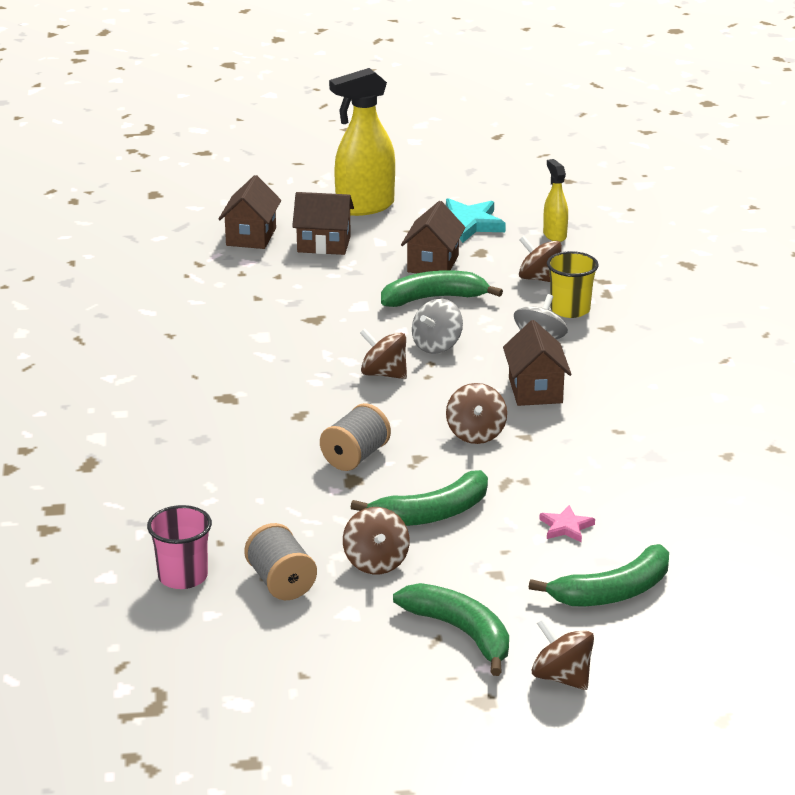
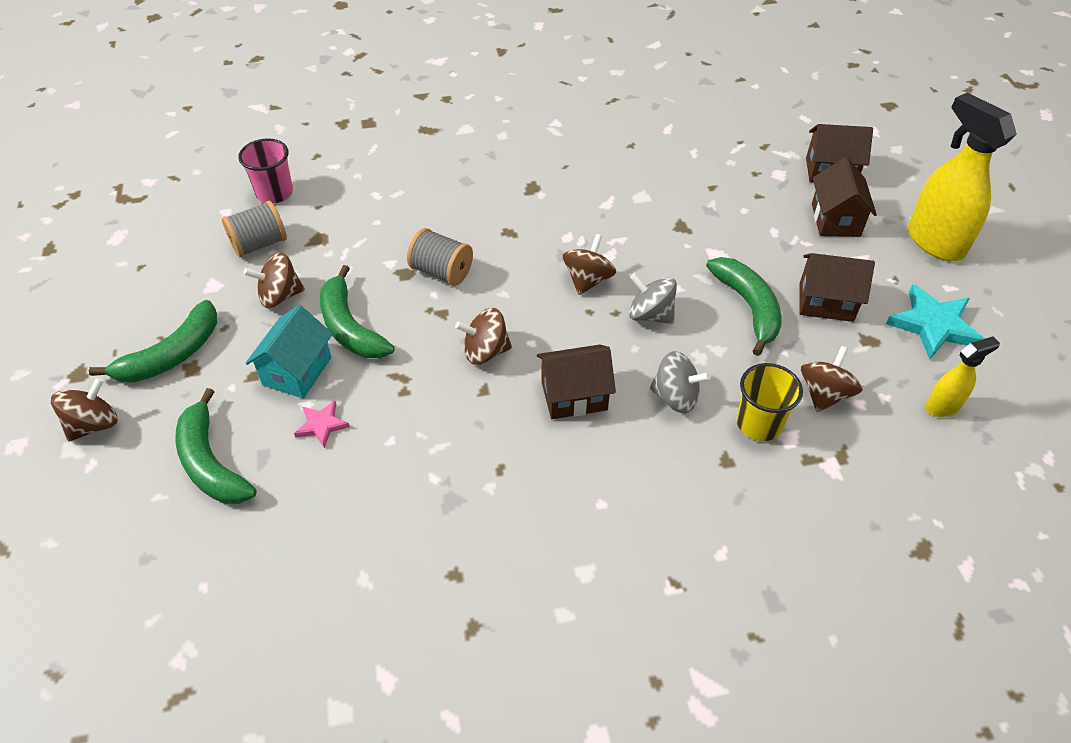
camera: 85 degrees right, 20 degrees up
none -> turquoise house [246,305,333,398]

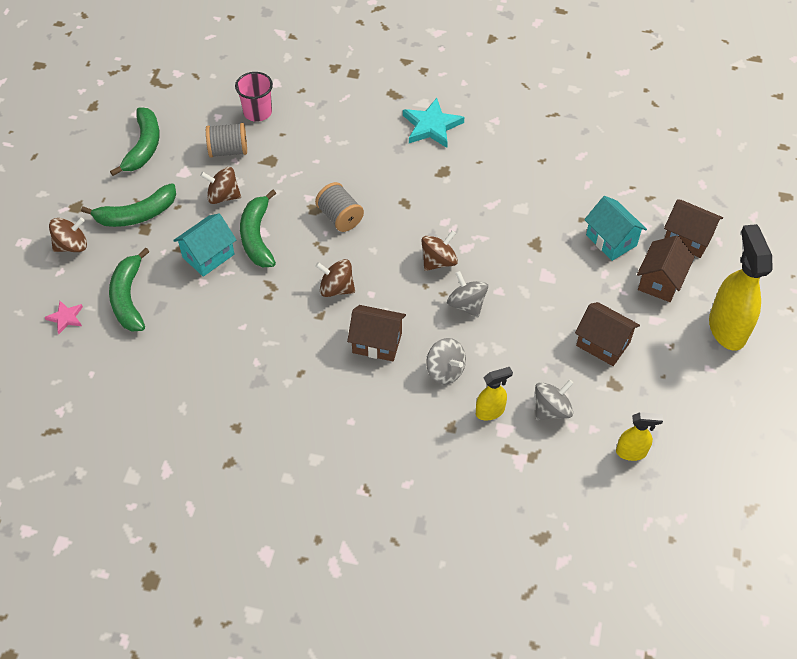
camera: 25 degrees right, 5 degrees up
pink star [294,401,350,448] -> pink star moved to [45,301,83,334]
green banana [706,257,781,356] -> green banana moved to [110,107,160,176]
yellow cup [737,363,803,441] -> yellow spray bottle [476,367,513,420]
brown spinning top [801,346,862,412] -> grey spinning top [535,380,574,420]
turquoise star [886,284,984,360] -> turquoise star moved to [403,98,464,148]
none -> turquoise house [584,196,647,261]

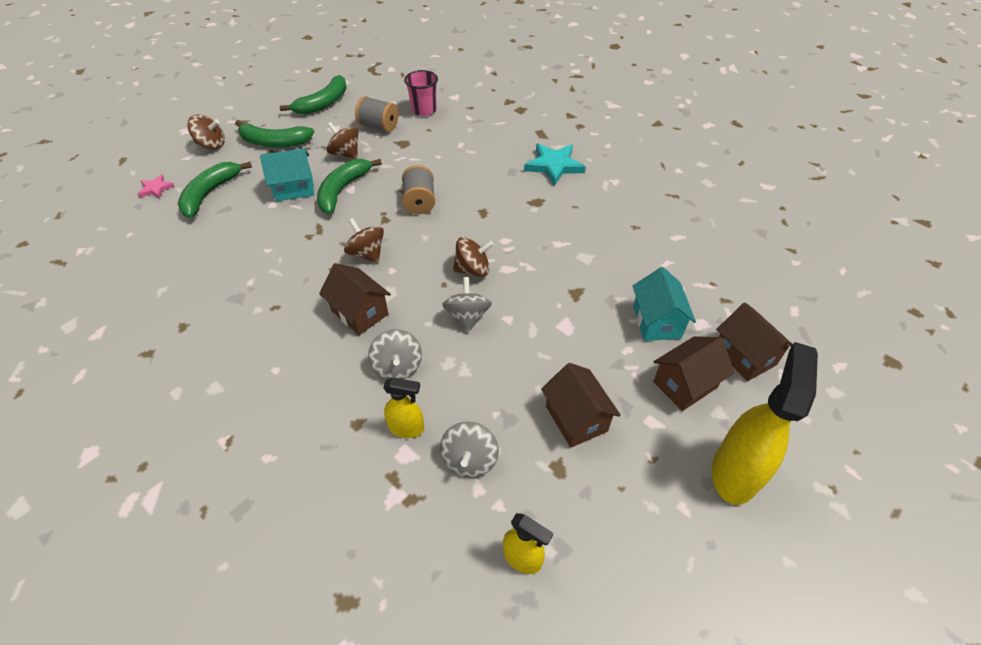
camera: 30 degrees right, 5 degrees down
grey spinning top [535,380,574,420] -> grey spinning top turned 105 degrees clockwise [440,422,499,477]

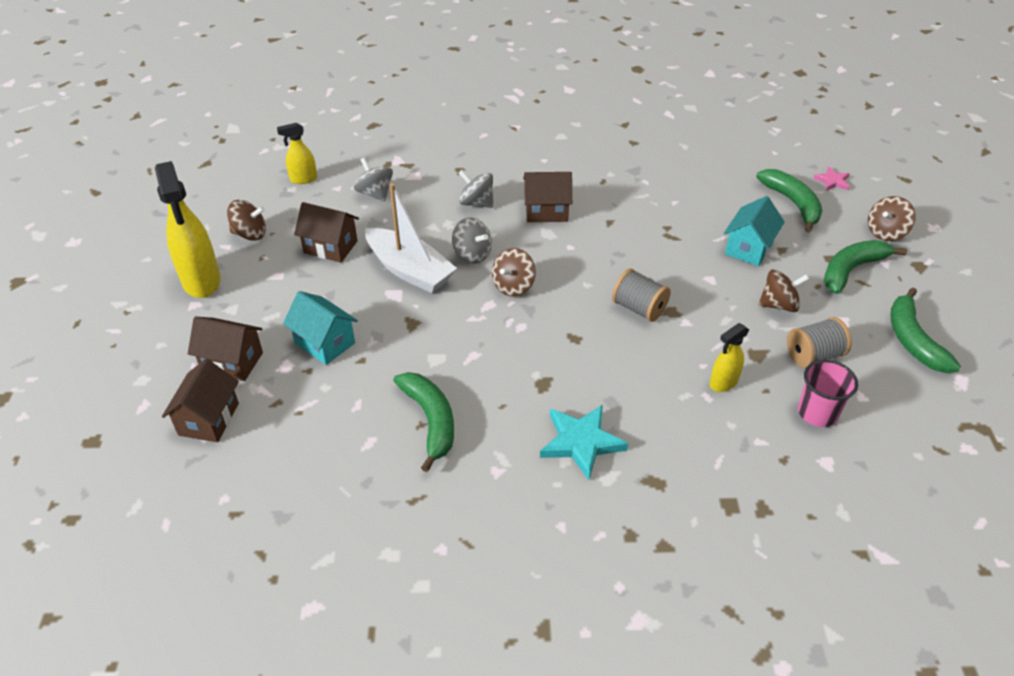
camera: 135 degrees right, 5 degrees down
green banana [317,159,382,214] -> green banana moved to [393,372,454,472]
brown spinning top [344,218,384,263] -> brown spinning top moved to [227,200,266,241]
yellow spray bottle [383,377,424,438] -> yellow spray bottle moved to [710,323,749,392]
brown house [653,336,734,411] -> brown house moved to [162,359,239,442]
none -> white boat [365,183,457,293]

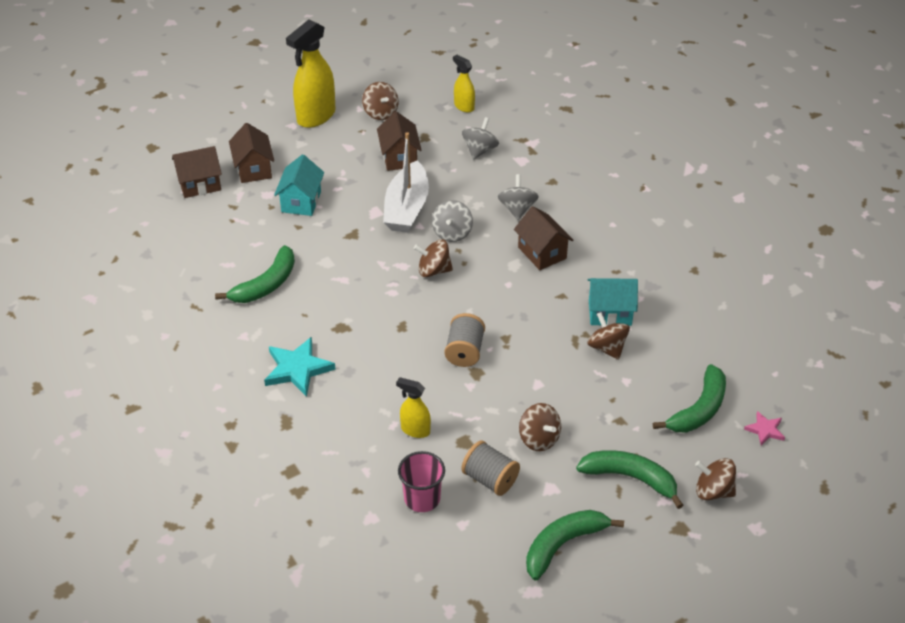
camera: 60 degrees right, 0 degrees up
turquoise house [724,196,785,266] -> turquoise house moved to [588,278,638,326]
none -> brown spinning top [587,312,630,360]

